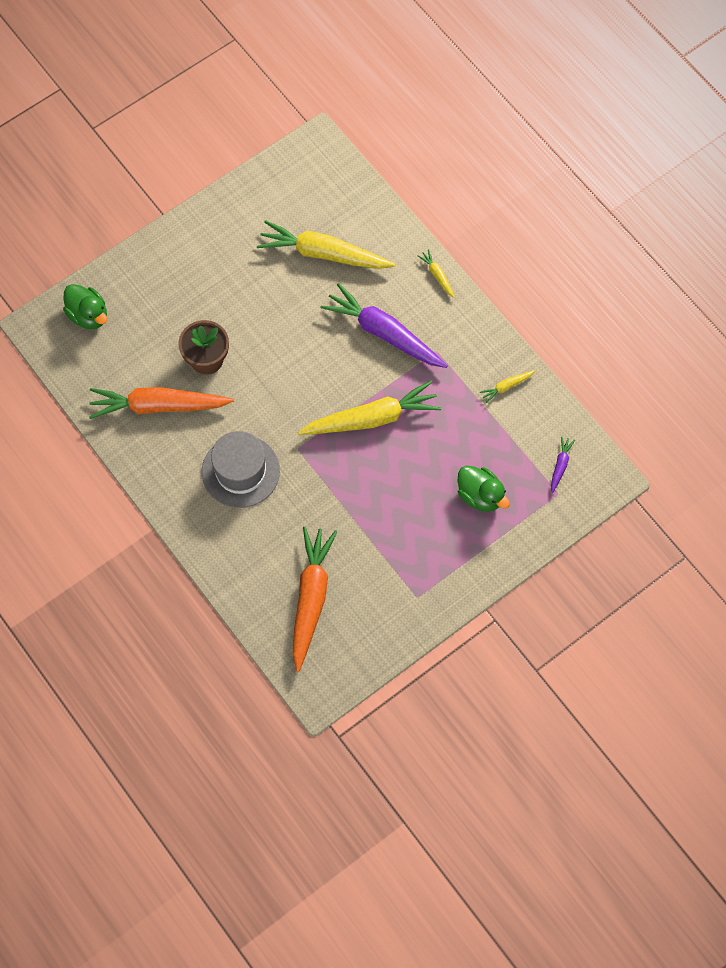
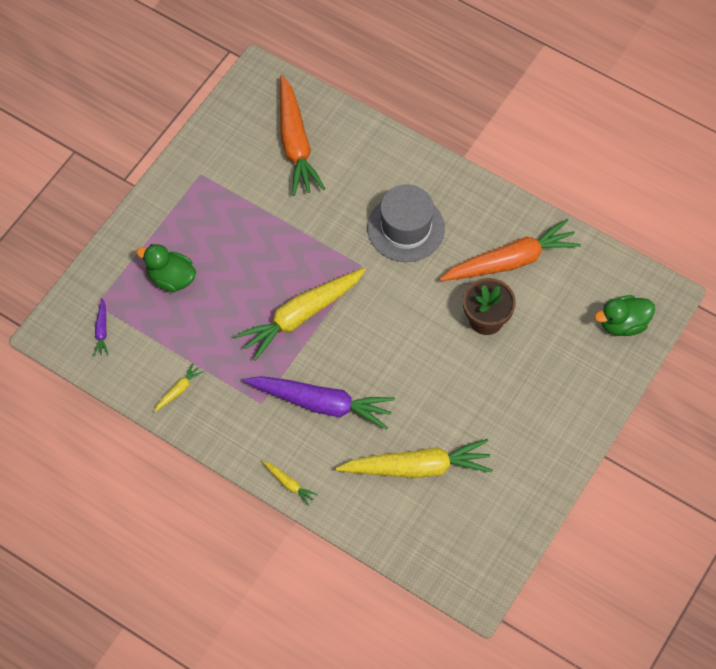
camera: 160 degrees right, 5 degrees down
green duck [63,284,107,329] -> green duck turned 45 degrees counterclockwise [595,295,655,336]

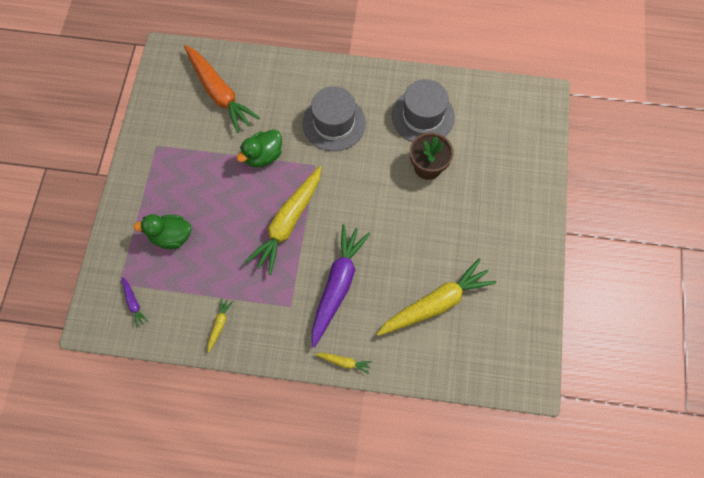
camera: 25 degrees left, 5 degrees up
purple carrot [243,376,395,430] -> purple carrot turned 60 degrees counterclockwise [312,224,371,348]
orange carrot [439,219,581,281] -> grey hat [392,79,455,142]
green duck [595,295,655,336] -> green duck moved to [237,130,282,168]

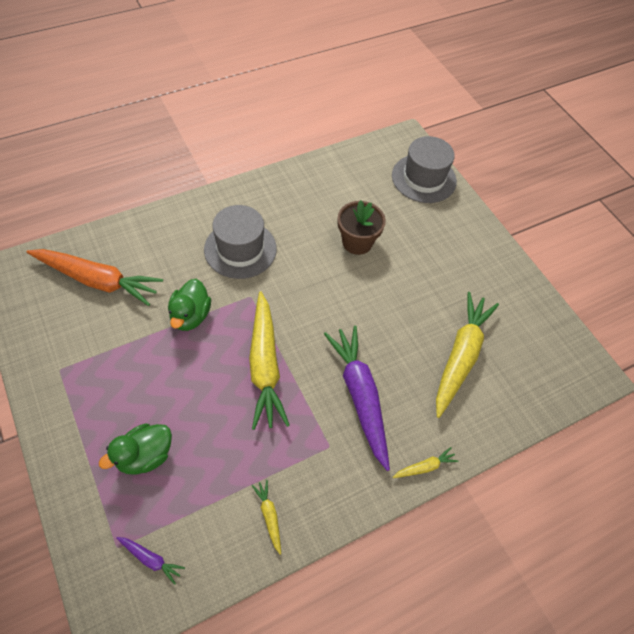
camera: 40 degrees left, 10 degrees down
grey hat [392,79,455,142] -> grey hat moved to [392,136,457,203]

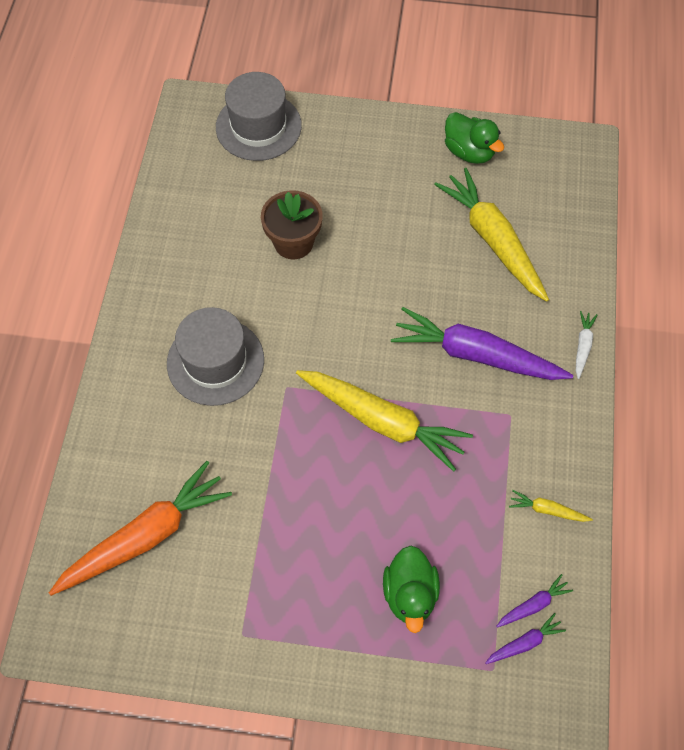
camera: 50 degrees left, 5 degrees up
green duck [168,279,211,331] -> green duck moved to [445,112,504,164]
yellow carrot [393,447,458,478] -> white carrot [576,311,597,379]
none -> purple carrot [496,574,573,628]

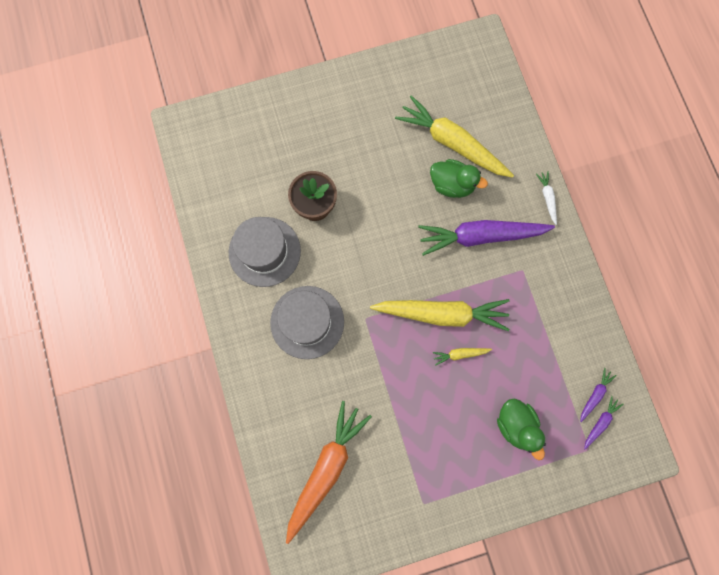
camera: 25 degrees left, 15 degrees up
grey hat [216,72,302,161] -> grey hat moved to [229,217,301,287]
green duck [445,112,504,164] -> green duck moved to [430,159,488,198]
yellow carrot [509,490,593,522] -> yellow carrot moved to [433,348,492,366]

